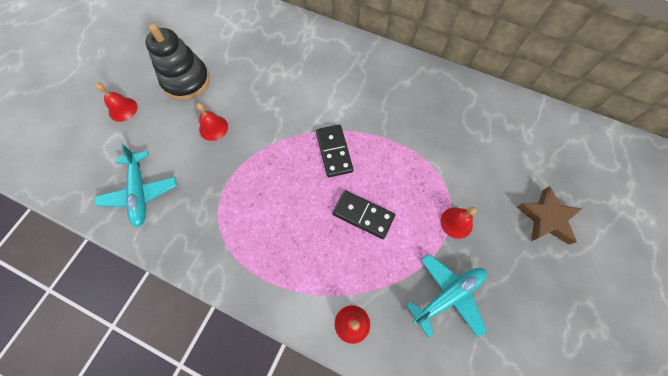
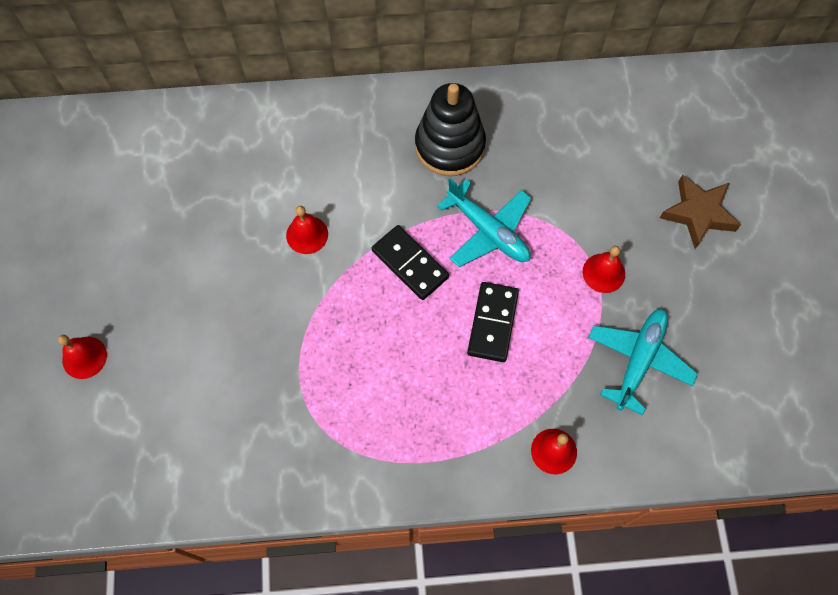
camera: 30 degrees left, 0 degrees up
turquoise plane [95,144,177,227] -> turquoise plane moved to [437,178,531,267]
black stacking toy [145,24,210,100] -> black stacking toy moved to [415,83,486,176]
red bell [196,103,228,141] -> red bell moved to [286,206,328,254]
black domino [332,190,395,239] -> black domino turned 75 degrees counterclockwise [467,282,519,362]

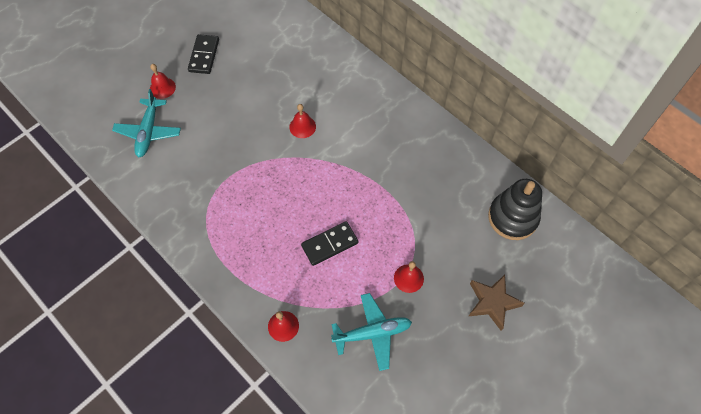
camera: 50 degrees right, 5 degrees down
black domino [371,225,449,300] -> black domino moved to [188,34,219,74]
black stacking toy [415,83,486,176] -> black stacking toy moved to [488,179,542,240]
turquoise plane [437,178,531,267] -> turquoise plane moved to [112,89,181,157]

